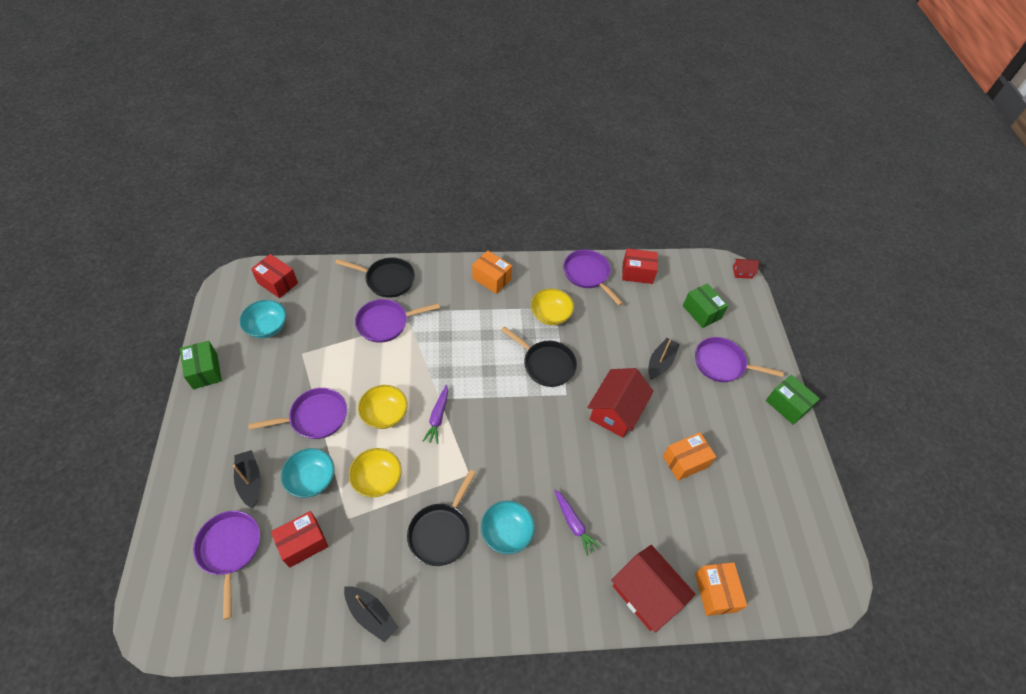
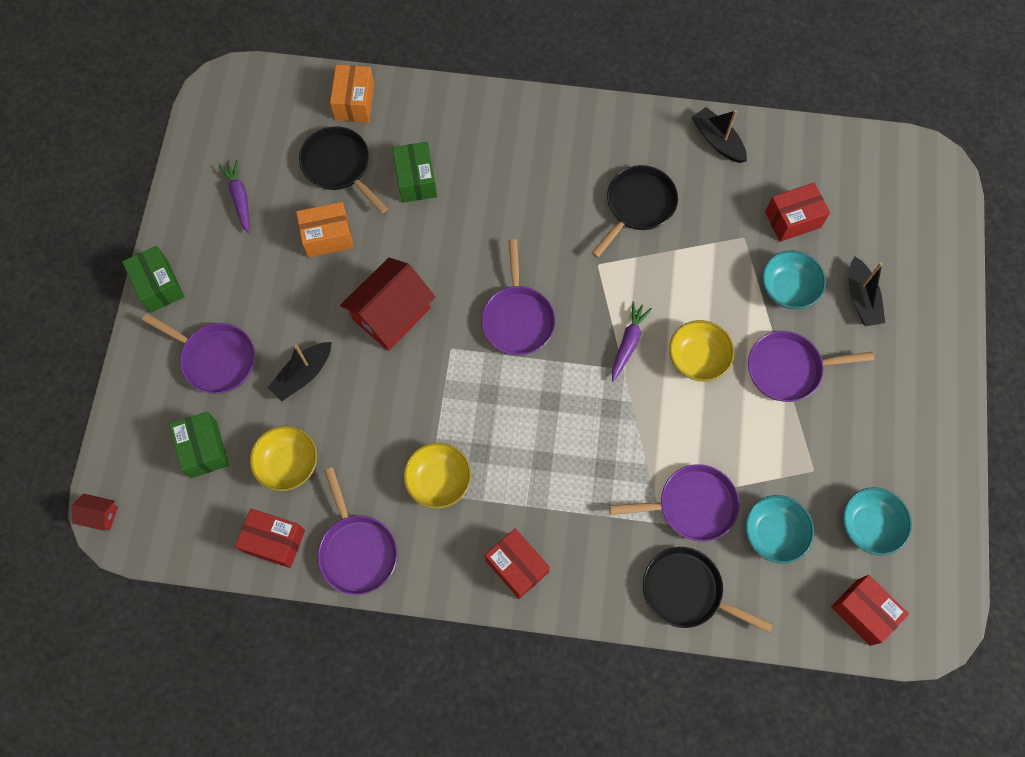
camera: 165 degrees left, 15 degrees up
green box [180,341,222,389] -> green box moved to [392,142,437,203]
purple pan [193,511,260,620] -> purple pan moved to [481,239,555,355]
yellow bowl [349,448,402,497] -> yellow bowl moved to [250,426,317,491]
orange box [472,250,512,294] -> red box [485,528,550,599]
turquoise bowl [481,500,535,554] -> turquoise bowl moved to [745,495,814,564]
black pan [501,326,577,387] -> black pan moved to [299,126,388,213]
purple carrot [554,490,601,556] -> purple carrot moved to [219,160,250,234]
red house [611,545,695,633] -> none

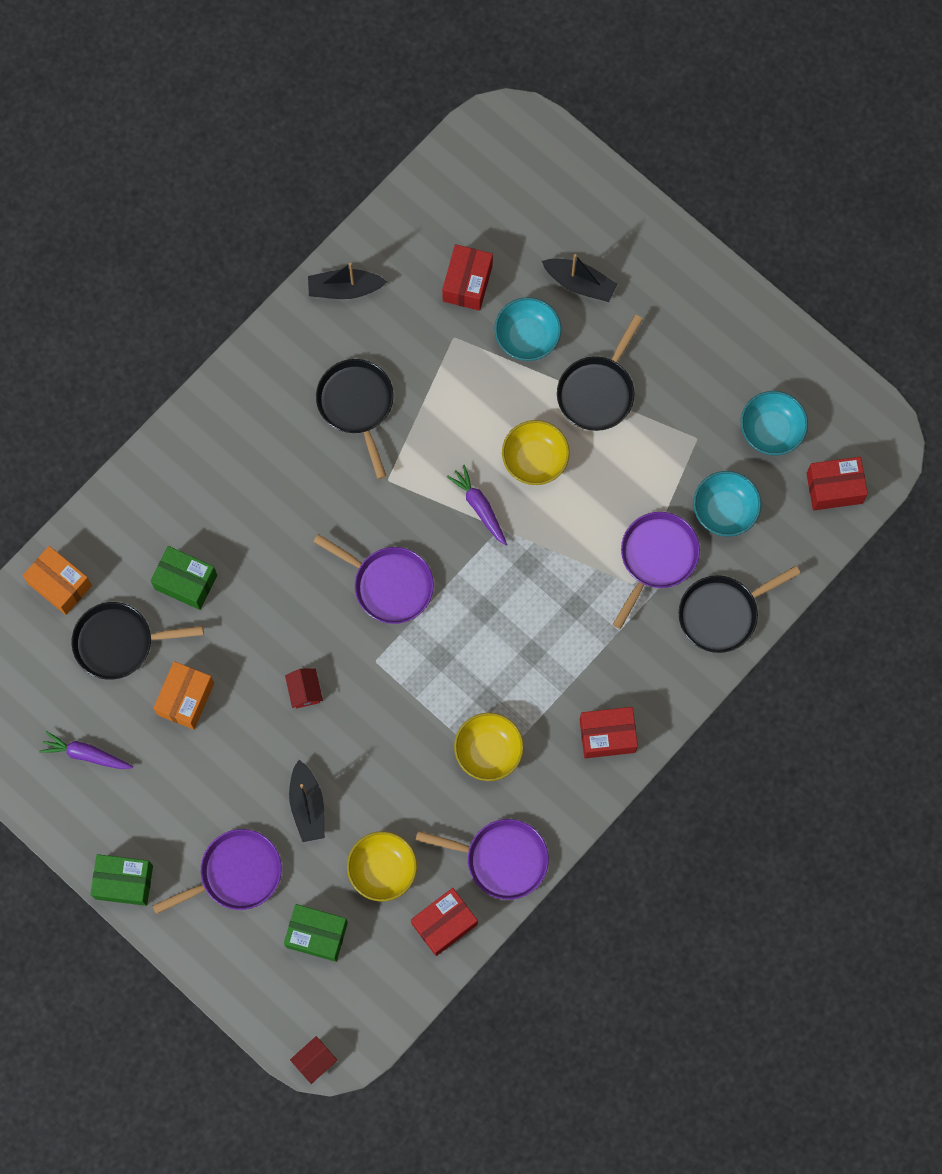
camera: 55 degrees left, 5 degrees up
red house [340,258,436,351] -> red house [285,668,323,708], size x0.45
purple pan [748,331,874,402] -> black pan [557,315,643,431]

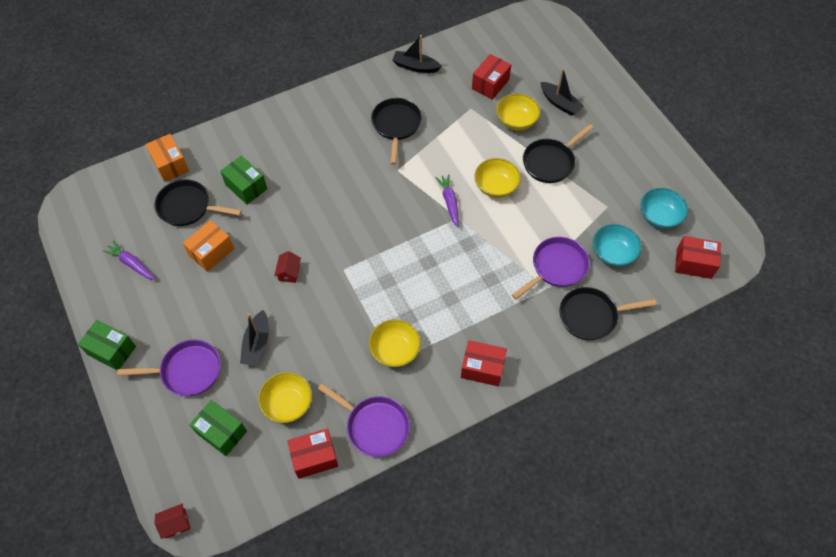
camera: 20 degrees right, 15 degrees down
purple pan [313,534,434,624] -> none
turquoise bowl [495,297,561,361] -> yellow bowl [496,93,541,131]

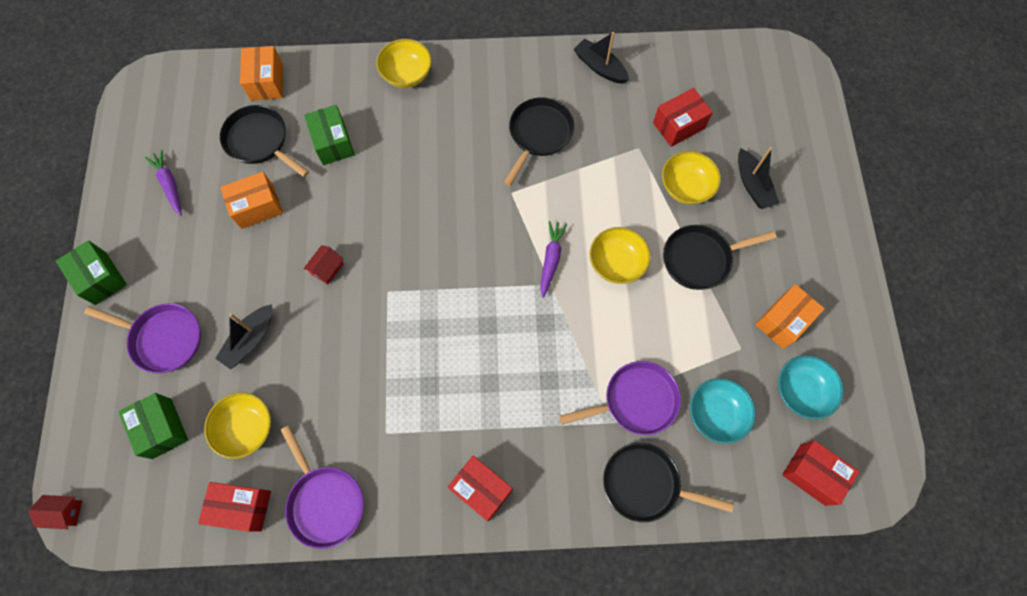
camera: 25 degrees right, 10 degrees up
yellow bowl [369,319,421,367] -> yellow bowl moved to [376,39,432,88]
none -> orange box [755,284,825,349]

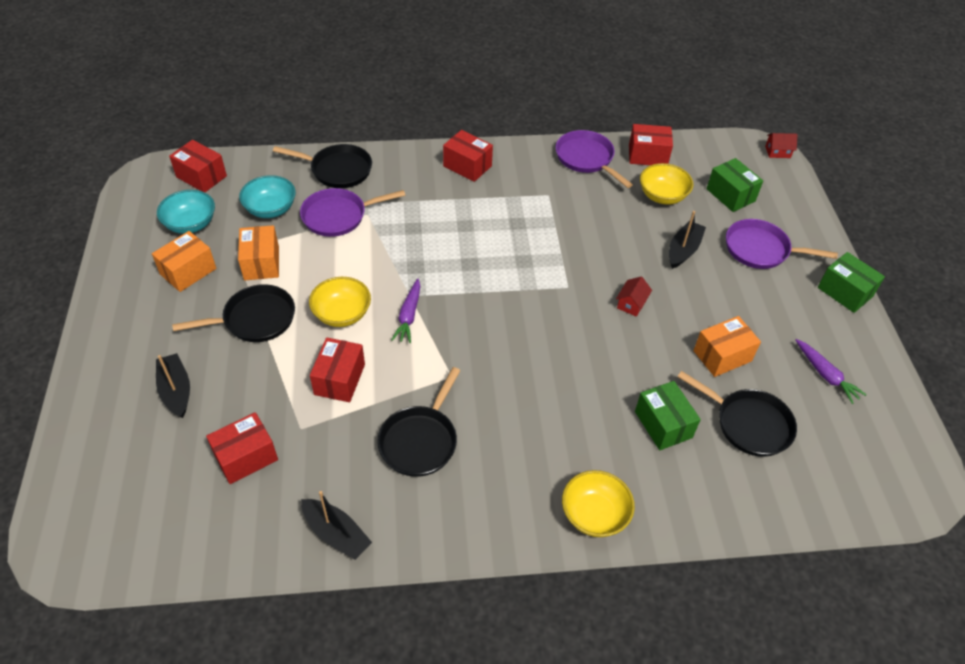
camera: 175 degrees right, 20 degrees down
orange box [240,46,283,101] -> orange box moved to [238,225,279,280]
yellow bowl [662,151,721,204] -> none
none -> red box [310,337,365,402]

